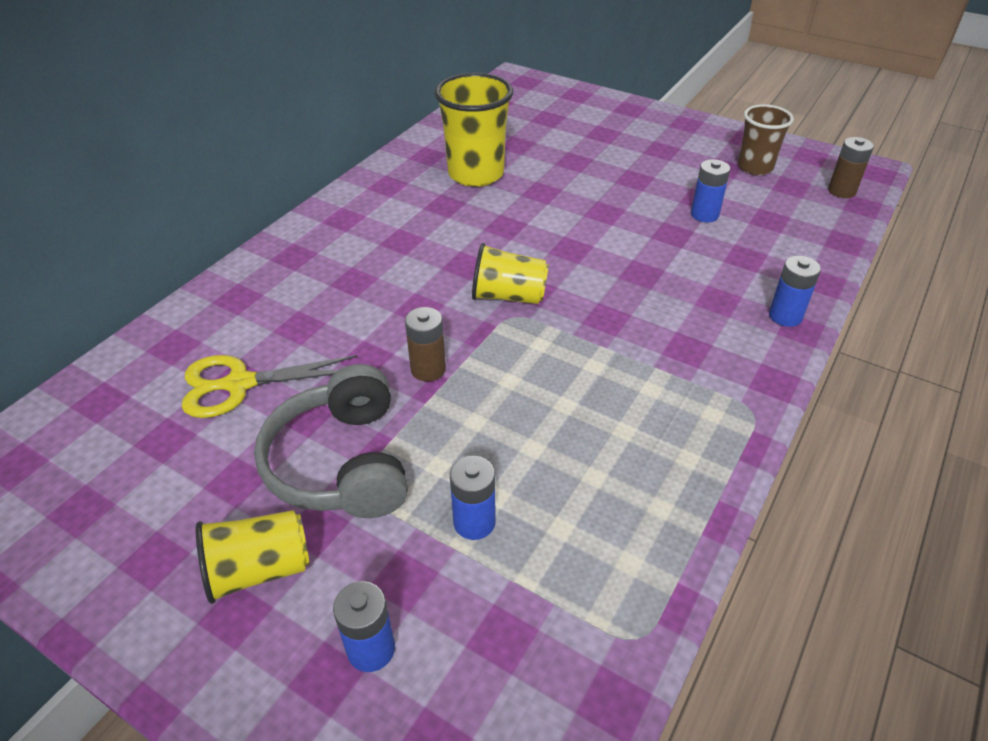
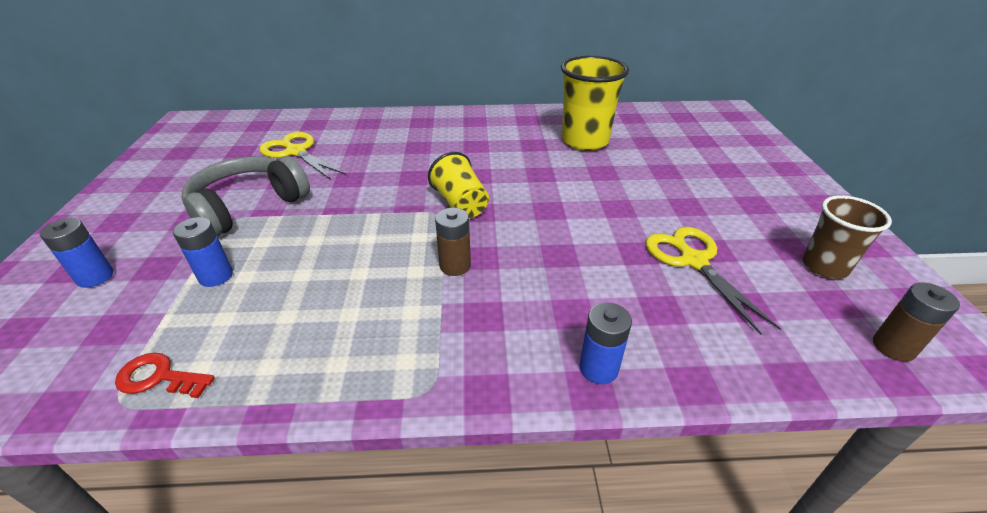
camera: 55 degrees right, 5 degrees down
yellow cup [196,510,309,604] -> none
brown battery [405,307,446,382] -> brown battery moved to [435,208,471,276]
blue battery [691,159,730,222] -> yellow scissors [645,227,781,335]
none -> red key [115,353,215,398]

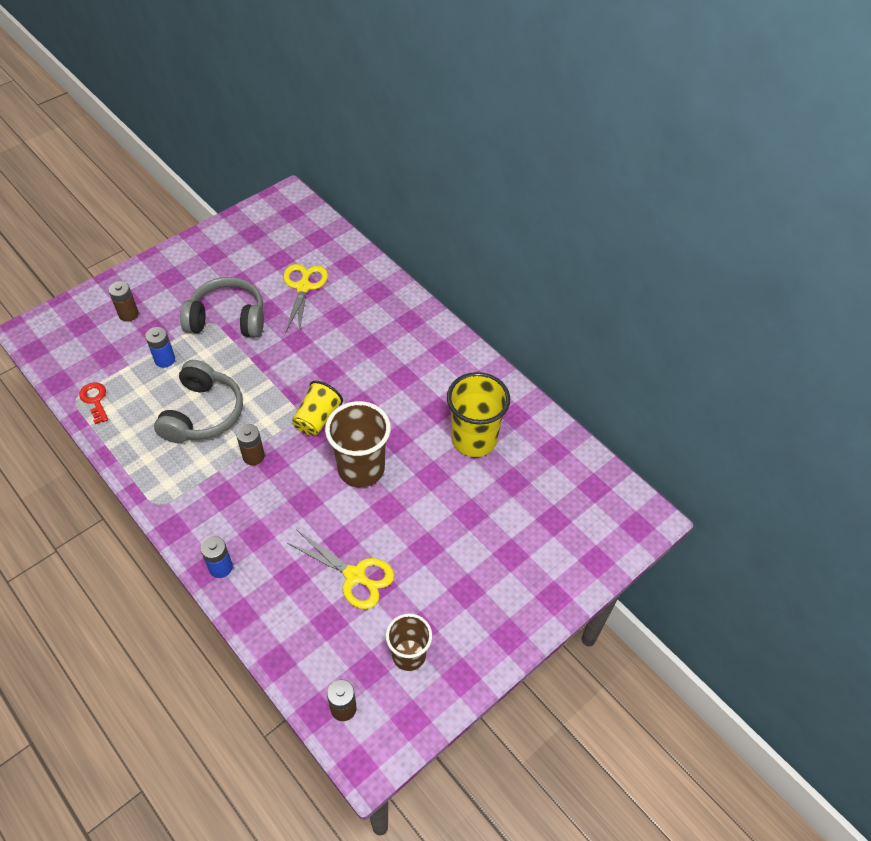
camera: 50 degrees right, 15 degrees up
blue battery [40,218,113,288] -> brown battery [109,281,139,322]
yellow scissors [645,227,781,335] -> yellow scissors turned 90 degrees clockwise [287,530,395,609]
none -> grey headphones [154,360,243,443]
none -> brown cup [325,401,391,487]

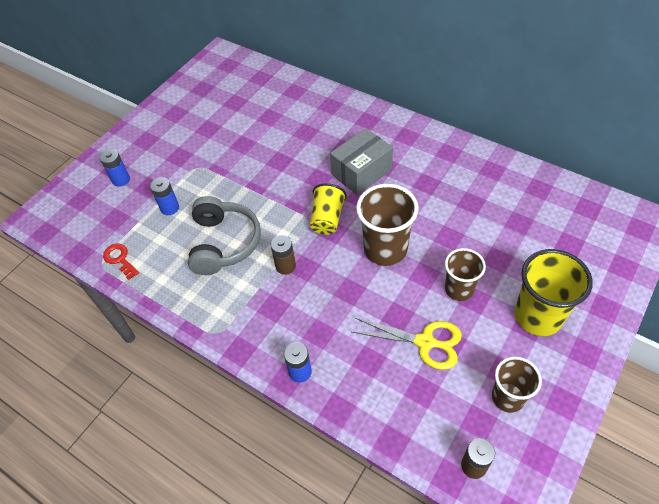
camera: 10 degrees left, 0 degrees up
brown battery [109,281,139,322] -> blue battery [100,149,130,187]
grey headphones [180,277,264,338] -> none
yellow scissors [283,264,328,334] -> none
yellow cup [447,372,510,457] -> yellow cup moved to [514,249,593,336]
none -> grey box [330,128,393,195]
none -> brown cup [445,248,486,301]

